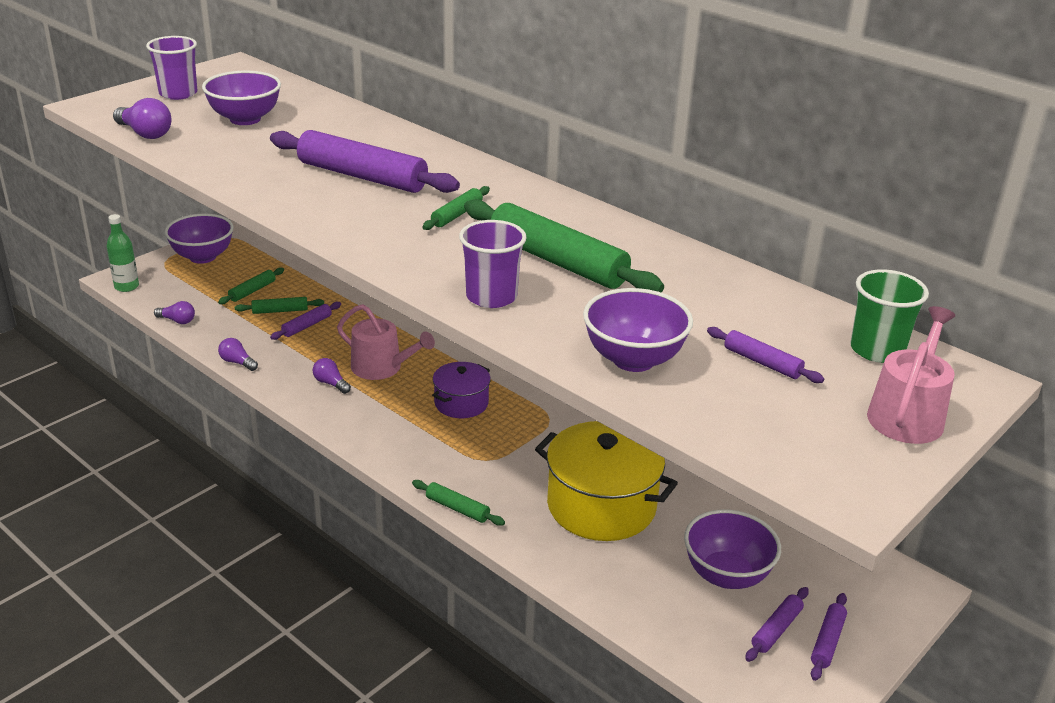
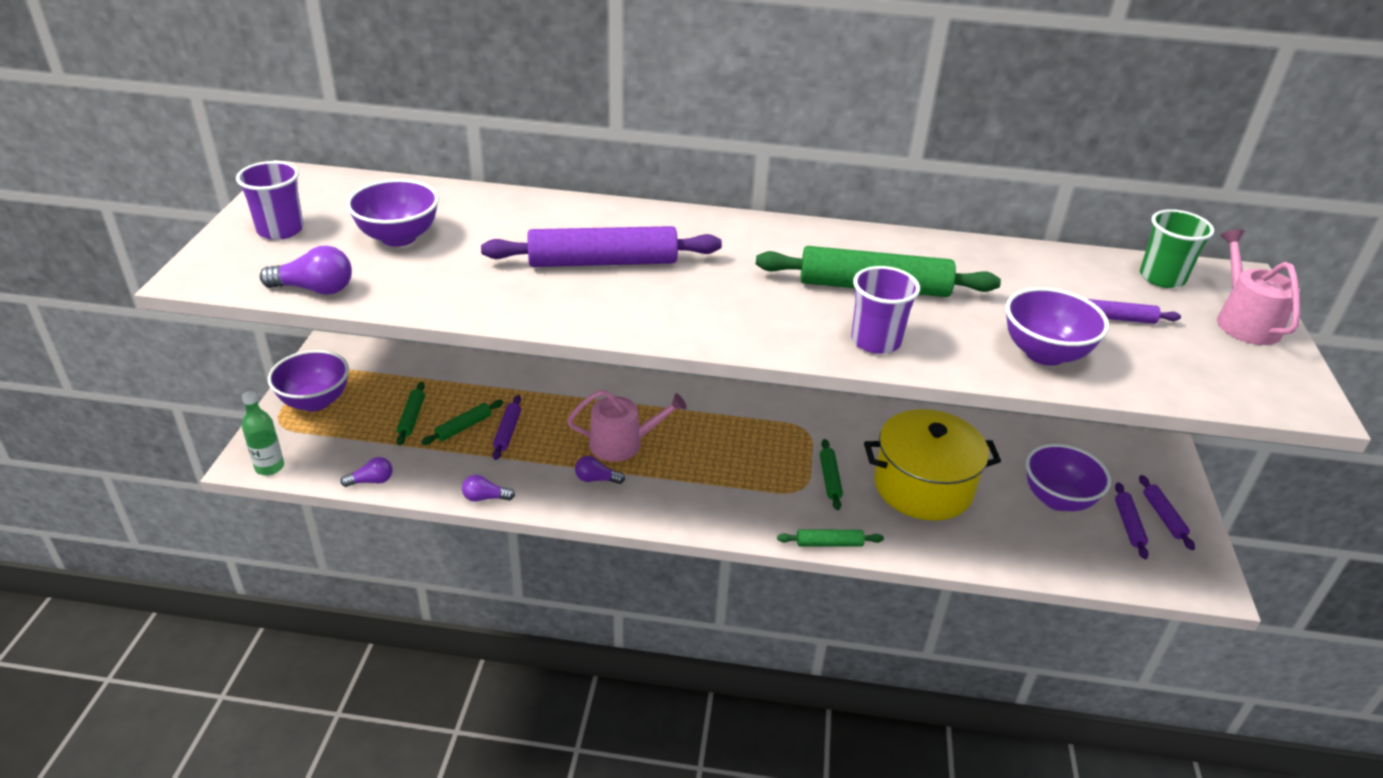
camera: 35 degrees left, 5 degrees up
green rolling pin [422,186,490,230] -> green rolling pin moved to [820,439,843,510]
purple pot [432,362,491,418] -> none

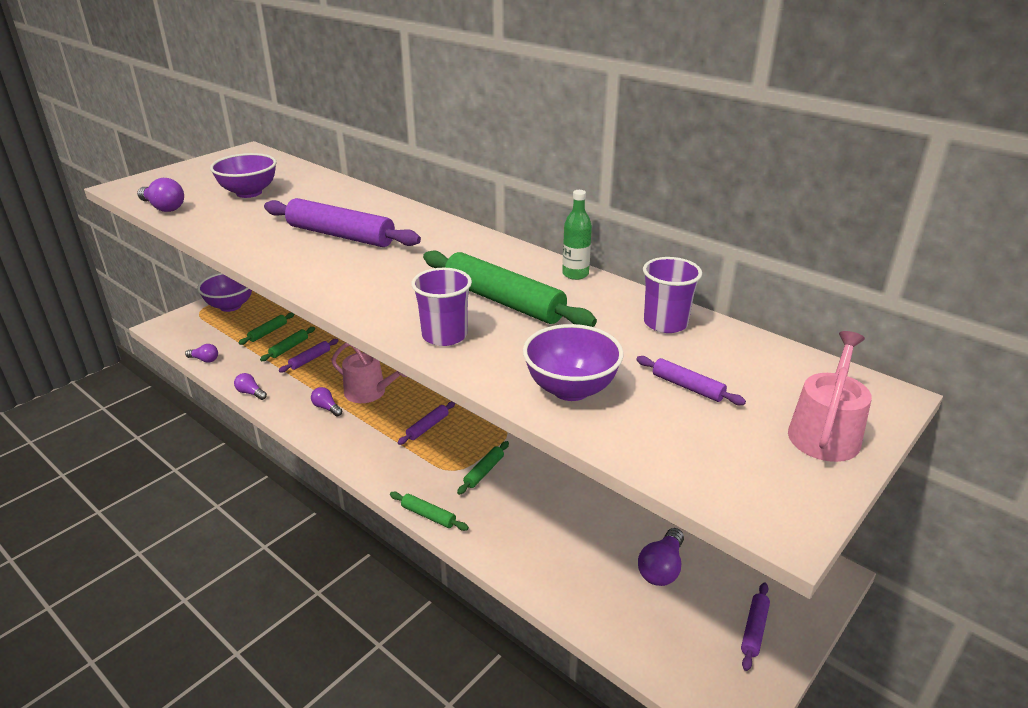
camera: 35 degrees right, 5 degrees down
purple cup [236,161,304,240] -> purple cup moved to [643,257,702,333]
green bottle [242,391,284,475] -> green bottle moved to [562,190,592,280]
green rolling pin [421,400,503,445] -> green rolling pin turned 45 degrees counterclockwise [260,327,315,361]
yellow pot [864,409,1001,521] -> none
purple bowl [1026,444,1111,511] -> purple light bulb [638,528,684,586]
purple rolling pin [1115,482,1149,559] -> purple rolling pin moved to [398,401,456,445]
green cup [1140,209,1214,288] -> none

